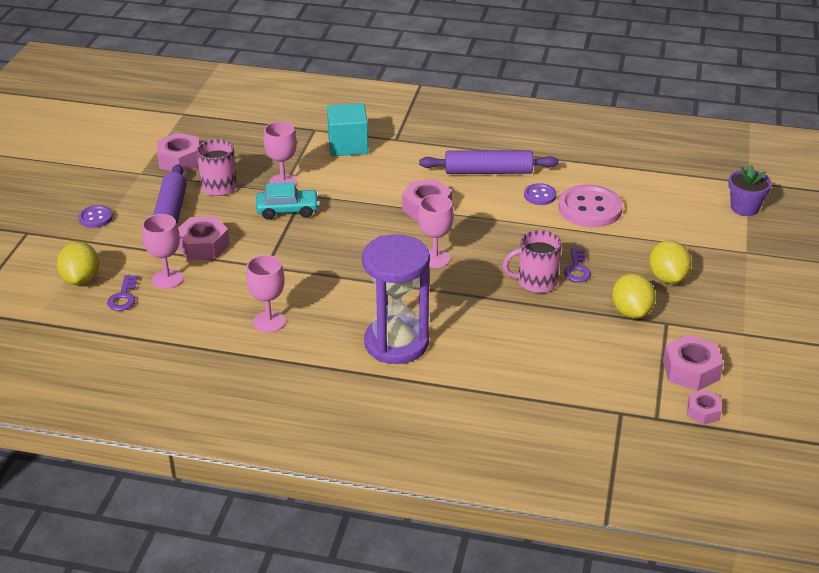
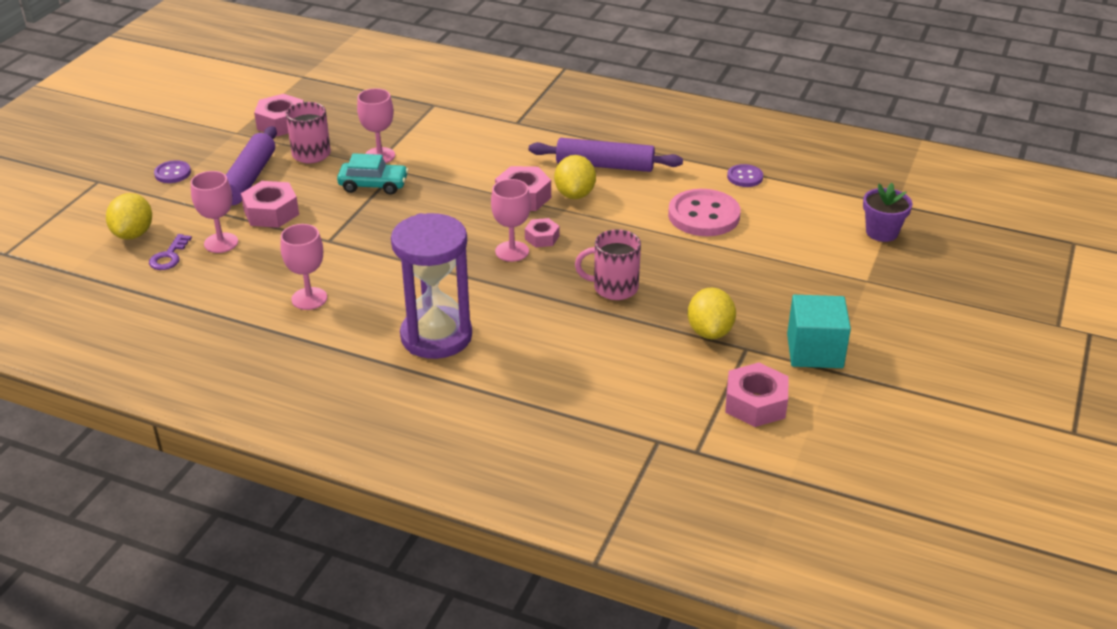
camera: 10 degrees right, 0 degrees up
turquoise cube [327,103,368,156] -> turquoise cube moved to [787,295,851,368]
purple button [524,183,557,205] -> purple button moved to [727,164,763,187]
purple key [564,248,591,282] -> none
yellow lemon [649,240,692,284] -> yellow lemon moved to [554,155,596,199]
pink nut [687,390,722,425] -> pink nut moved to [525,218,559,247]

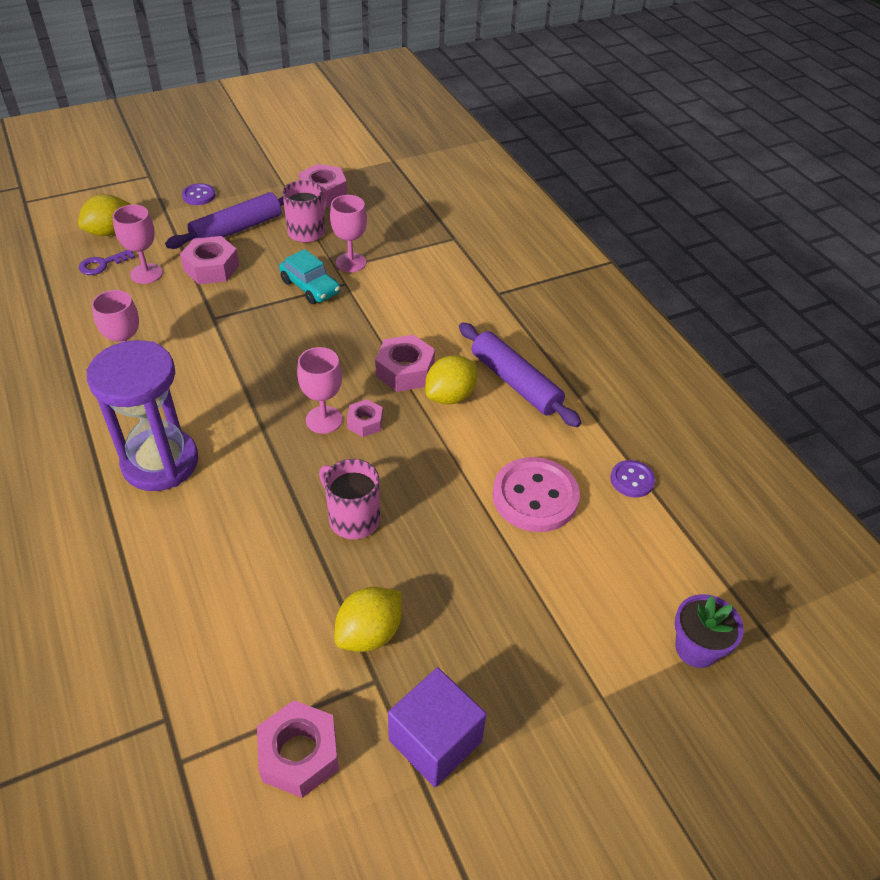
camera: 40 degrees right, 10 degrees up
turquoise cube [787,295,851,368] -> purple cube [388,667,487,787]

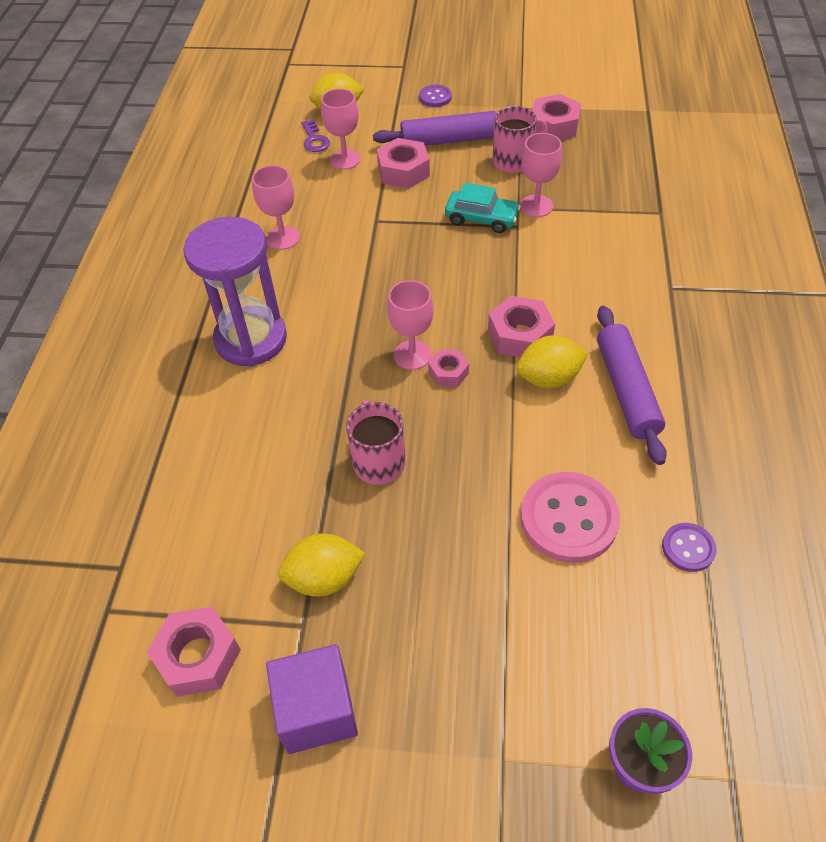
camera: 35 degrees right, 5 degrees up
purple key [79,250,135,275] -> purple key turned 105 degrees counterclockwise [301,119,330,152]
turquoise car [279,249,340,304] -> turquoise car turned 60 degrees counterclockwise [445,183,521,233]

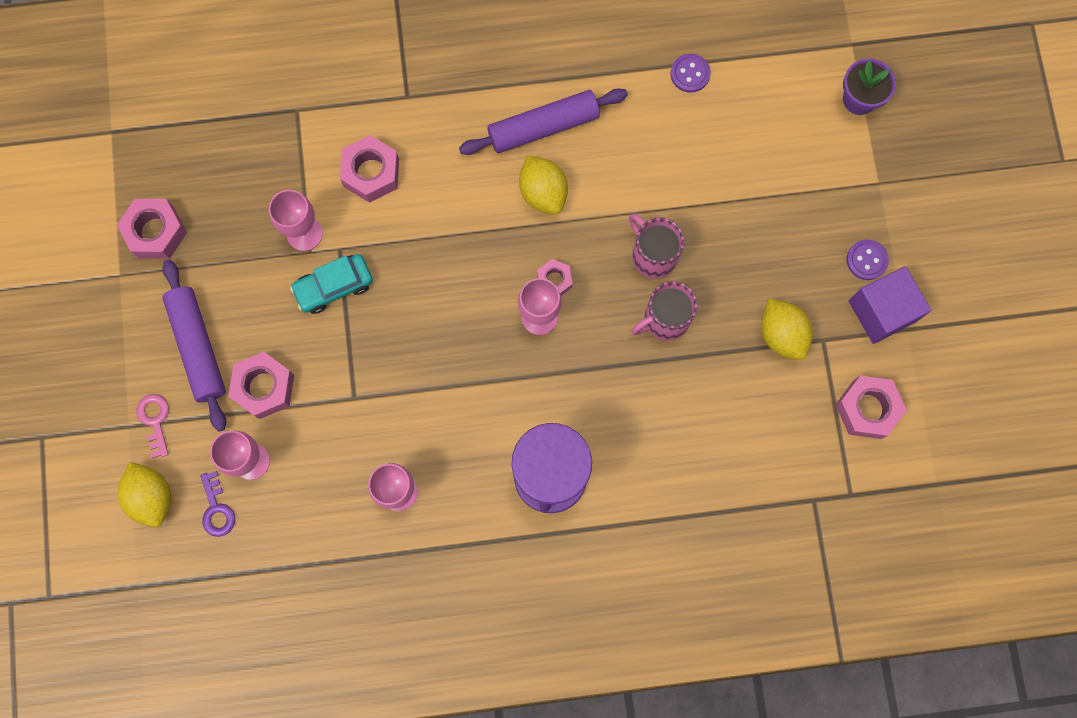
camera: 105 degrees left, 25 degrees up
purple key [301,119,330,152] -> purple key turned 105 degrees clockwise [200,471,235,537]
purple button [419,85,452,107] -> purple button moved to [846,239,889,280]
turquoise car [445,183,521,233] -> turquoise car turned 120 degrees counterclockwise [290,254,373,314]
pink nut [488,296,555,358] -> pink nut moved to [340,135,399,203]
pink mug [493,106,547,173] -> pink mug moved to [629,214,685,279]
pink button [520,472,620,563] -> none
none -> pink key [136,394,169,458]

